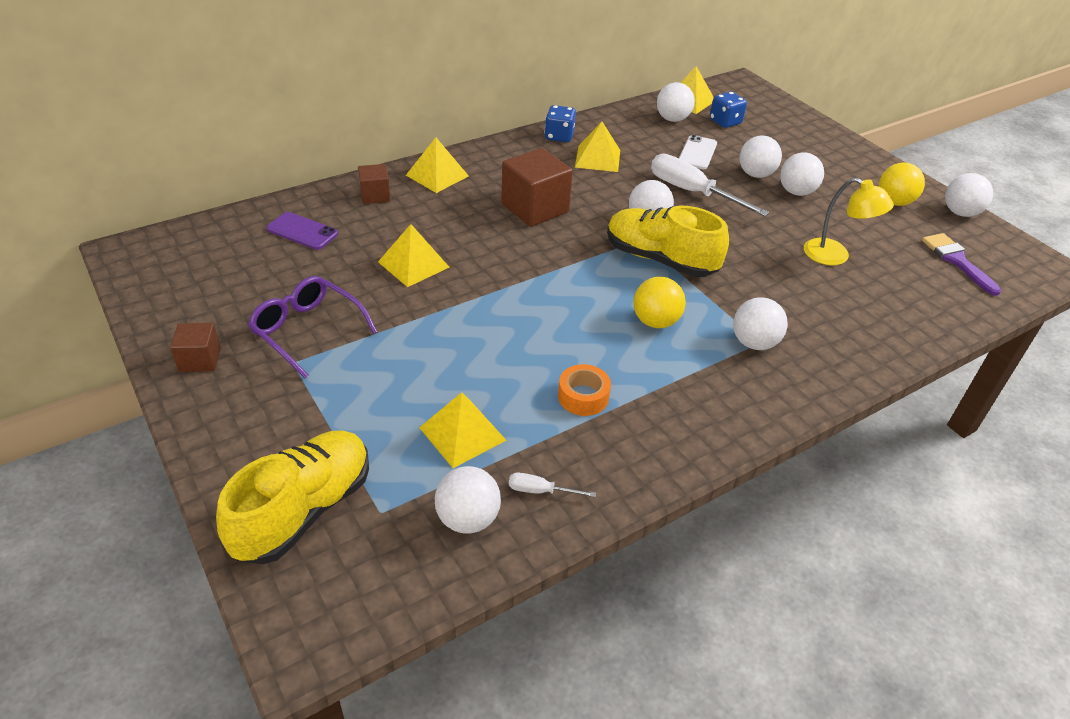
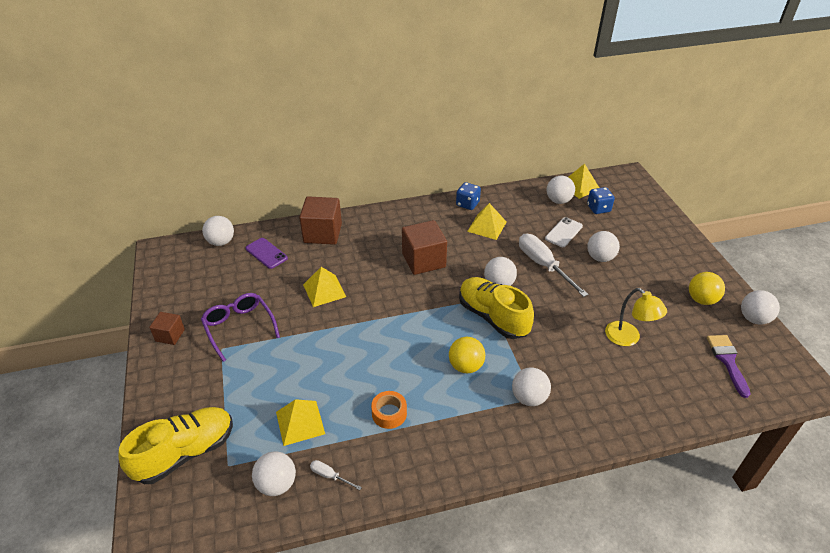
camera: 20 degrees right, 0 degrees up
brown cube [358,164,390,204] -> brown cube [299,196,342,245], size x1.80
yellow pyramid [406,137,469,193] -> none
white ball [780,152,824,196] -> white ball moved to [202,216,234,246]

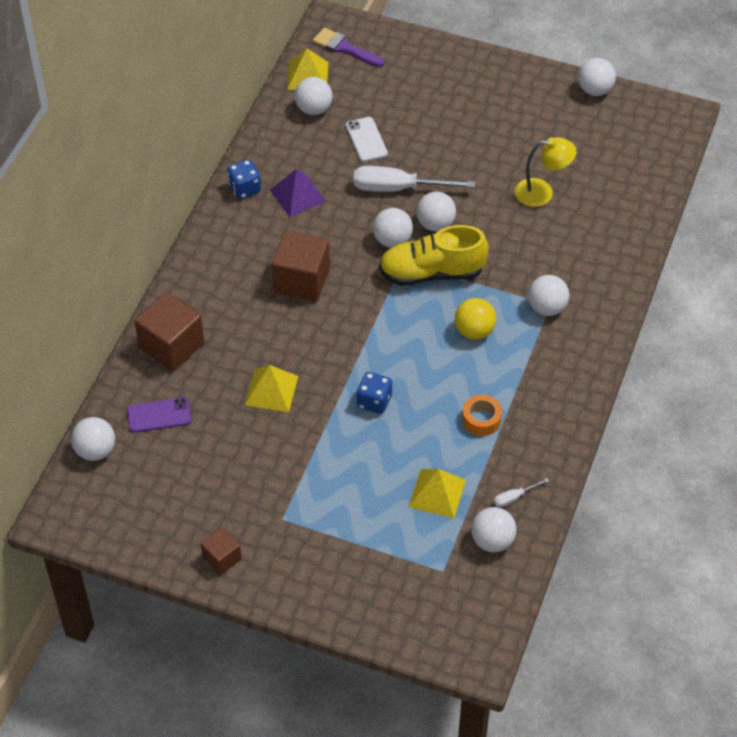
camera: 55 degrees left, 10 degrees up
yellow shoe [118,407,233,484] -> none
purple glasses [201,293,280,362] -> none
yellow pyramid [467,203,507,240] -> purple pyramid [270,169,326,217]
blue dice [587,187,615,214] -> blue dice moved to [356,372,392,414]
white ball [587,231,620,262] -> white ball moved to [416,192,456,231]
yellow ball [689,272,725,305] -> none
purple brush [707,335,750,398] -> purple brush moved to [313,28,384,67]

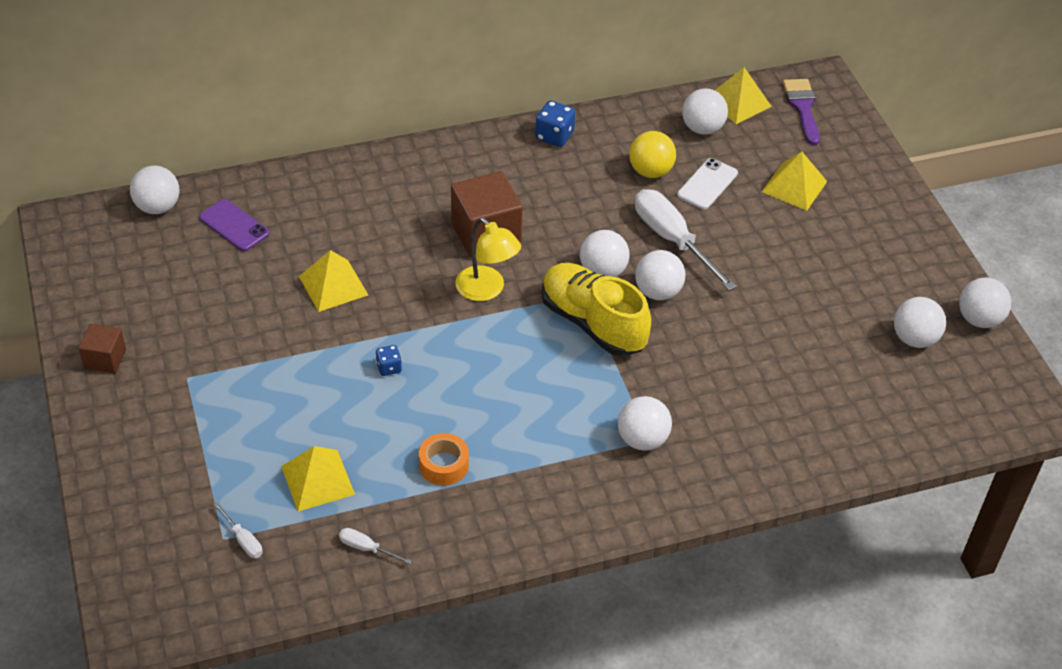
camera: 50 degrees right, 5 degrees down
brown cube [135,292,204,372] -> none
purple pyramid [270,169,326,217] -> none
blue dice [356,372,392,414] -> blue dice [376,345,402,376], size x0.61
yellow ball [455,298,496,340] -> yellow ball moved to [629,131,676,178]
white ball [471,507,517,552] -> white ball moved to [894,297,946,348]
yellow lamp [515,137,576,207] -> yellow lamp moved to [456,217,521,301]
none -> white screwdriver [213,502,263,558]
none -> yellow pyramid [762,151,827,211]

